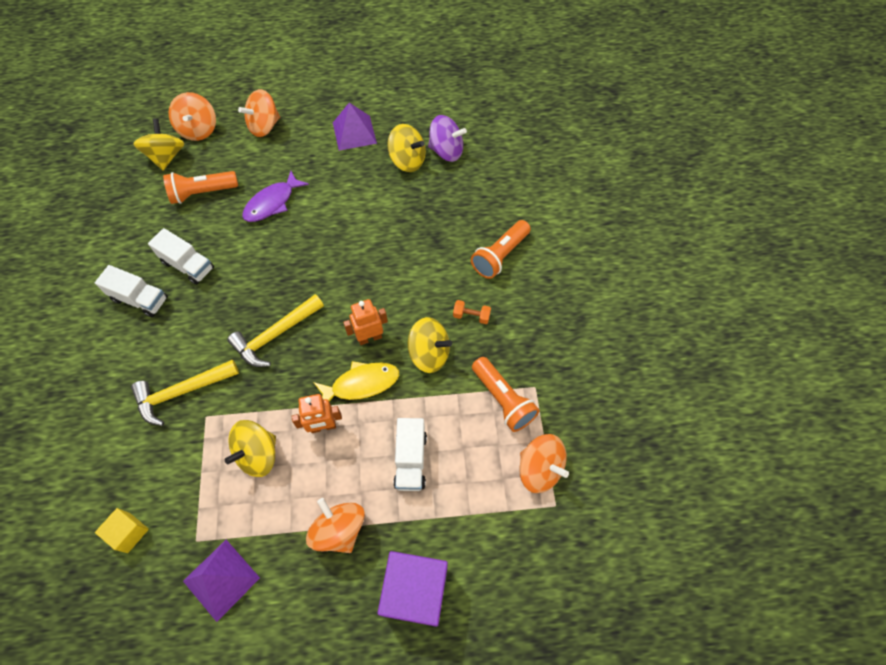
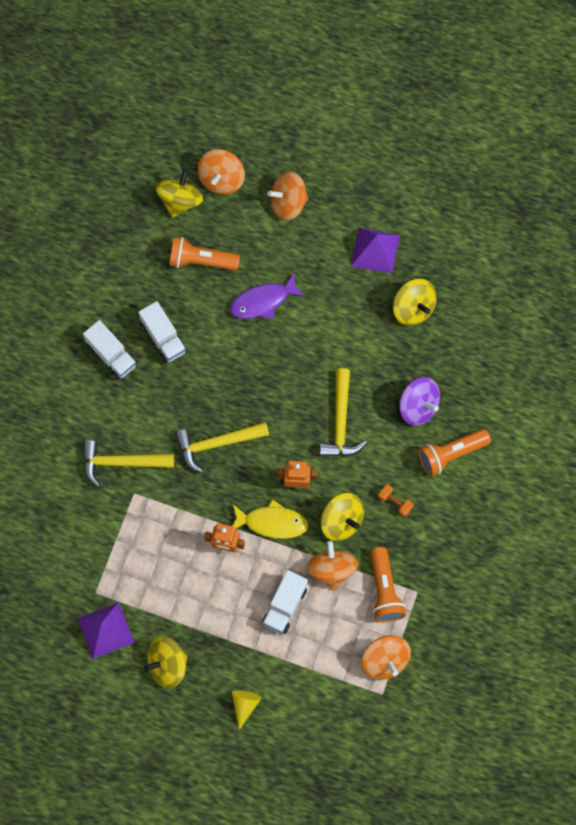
camera: 25 degrees right, 10 degrees up
yellow cube [95,508,149,553] -> none
yellow spinning top [225,420,276,477] -> yellow spinning top moved to [144,636,188,688]
orange spinning top [306,498,365,553] -> orange spinning top moved to [306,541,358,591]
purple cube [377,551,448,627] -> yellow cone [232,690,262,730]
purple spinning top [428,115,467,162] -> purple spinning top moved to [399,377,440,426]
none -> yellow hammer [320,368,367,457]

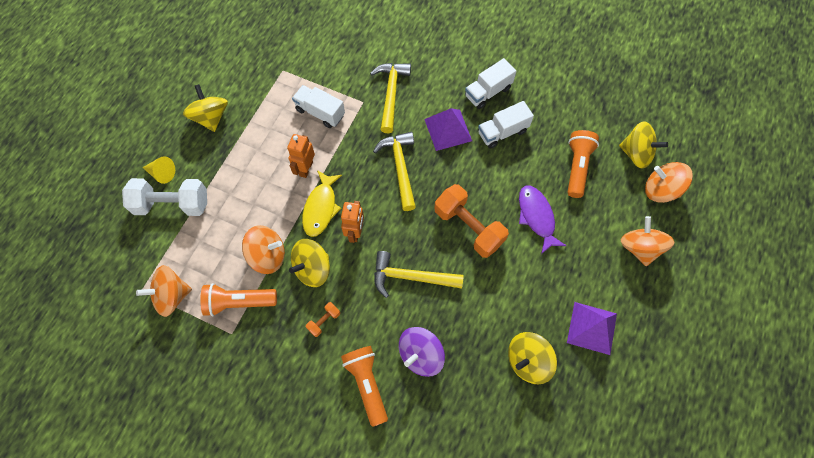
camera: 95 degrees right, 5 degrees down
purple pyramid [77,602,134,659] -> purple pyramid moved to [424,108,472,151]
white truck [262,570,308,634] -> white truck moved to [292,85,345,128]
none -> white dumbbell [122,178,207,216]
none -> orange dumbbell [434,184,509,258]

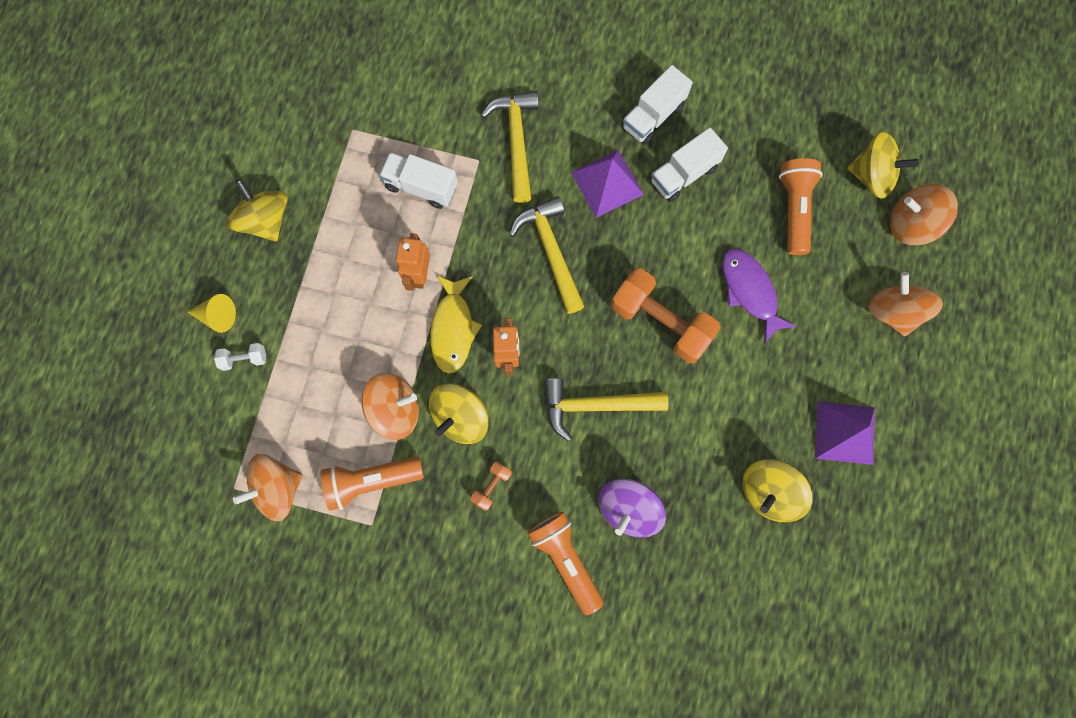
camera: 10 degrees left, 10 degrees up
white dumbbell [122,178,207,216] -> white dumbbell [214,343,266,371], size x0.44

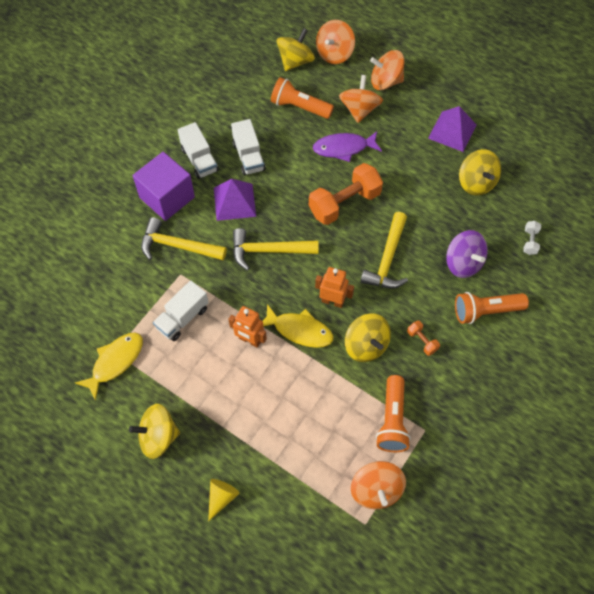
camera: 70 degrees left, 15 degrees down
white dumbbell [214,343,266,371] -> white dumbbell moved to [523,221,541,255]
orange spinning top [361,372,419,440] -> orange spinning top moved to [339,75,383,123]
none -> yellow fish [75,332,143,401]
none -> purple cube [133,152,195,221]

